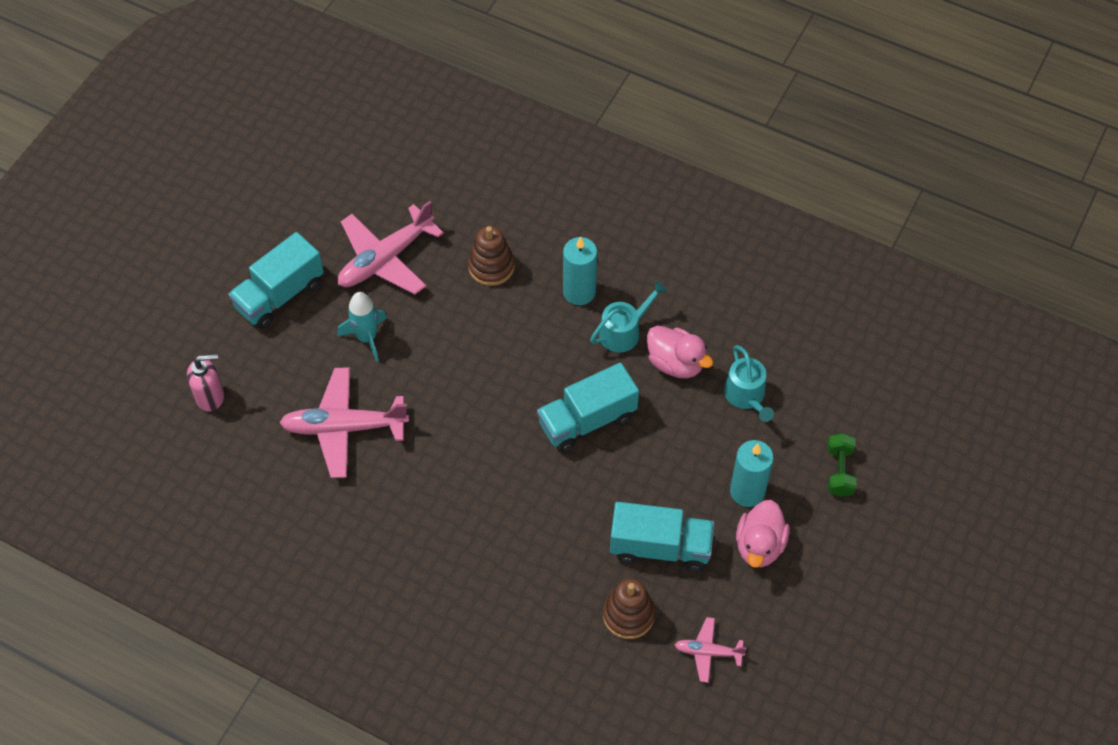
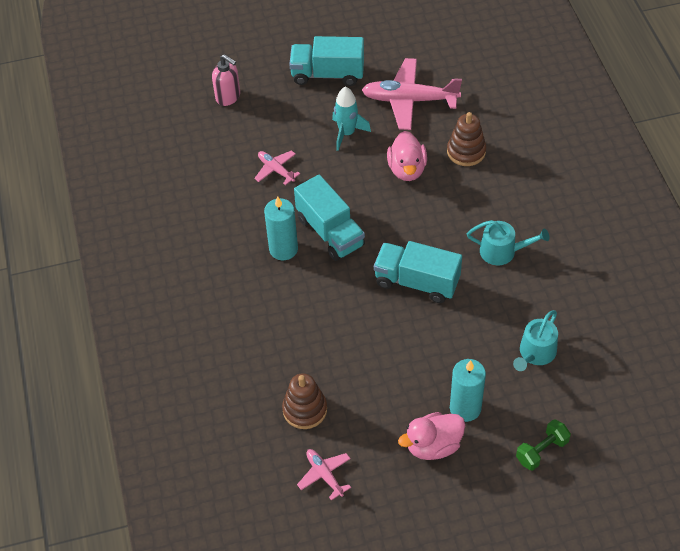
camera: 50 degrees right, 5 degrees down
pink plane [279,367,409,478] -> pink plane [254,150,300,185], size x0.51
turquoise candle [563,236,597,305] -> turquoise candle moved to [264,196,298,260]
turquoise truck [610,502,714,571] -> turquoise truck moved to [294,174,365,261]
pink duck [647,326,713,378] -> pink duck moved to [387,131,427,181]

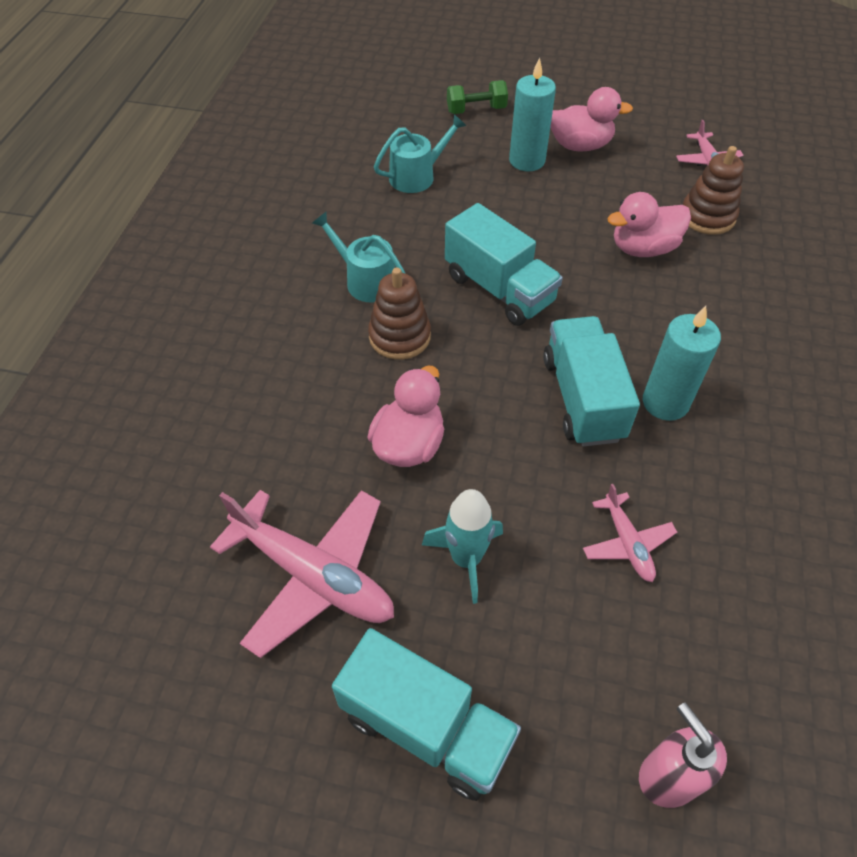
camera: 155 degrees left, 0 degrees up
brown stacking toy [447,112,486,166] -> brown stacking toy moved to [368,268,431,360]
none -> pink duck [607,192,691,257]

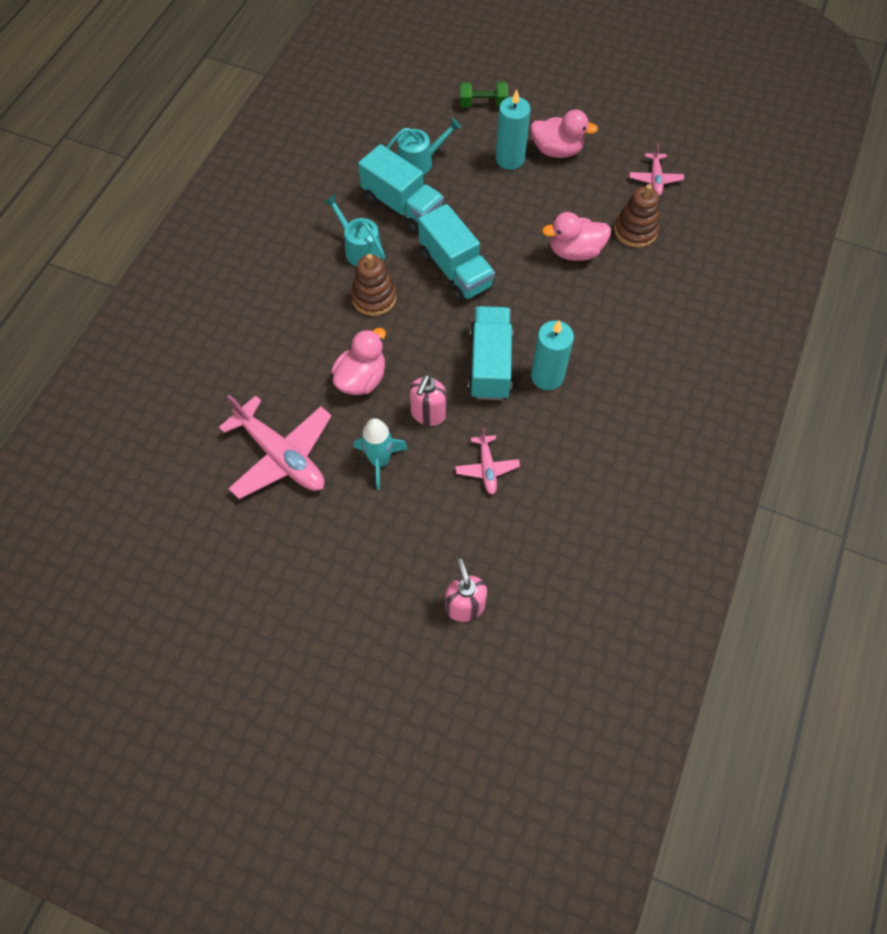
camera: 10 degrees right, 10 degrees up
turquoise truck [332,628,521,801] -> turquoise truck moved to [358,144,444,233]
none -> pink soap dispenser [410,374,447,426]

